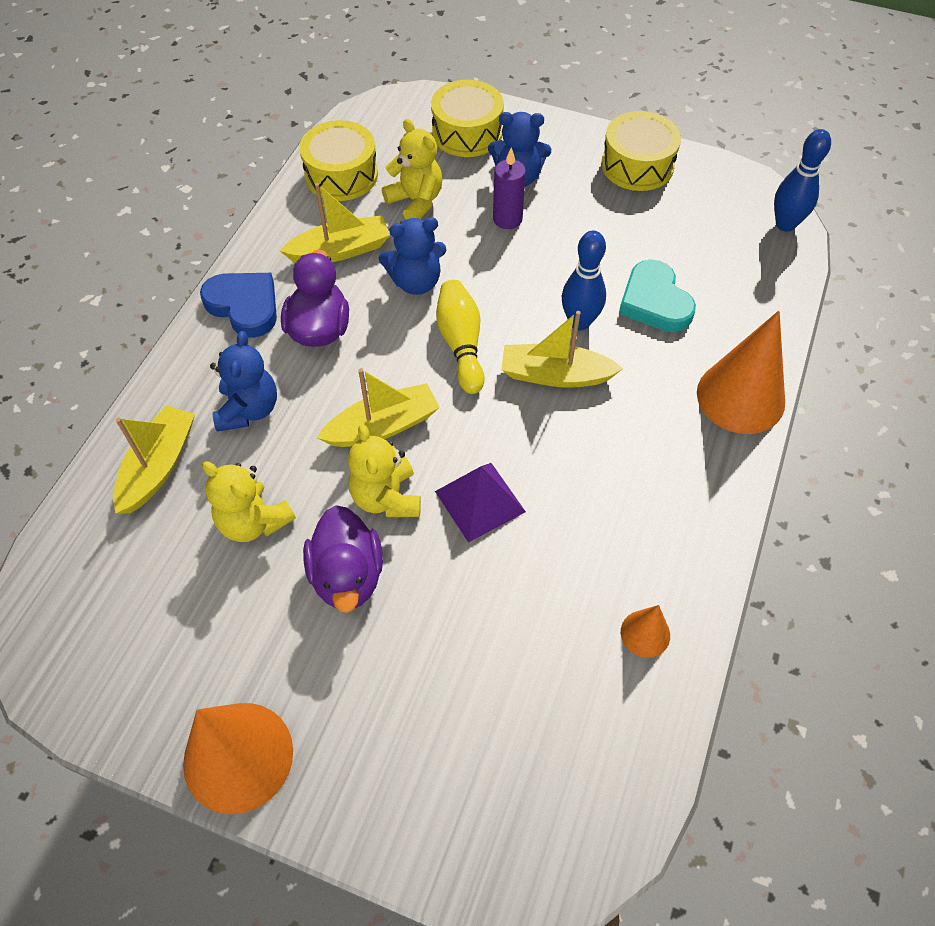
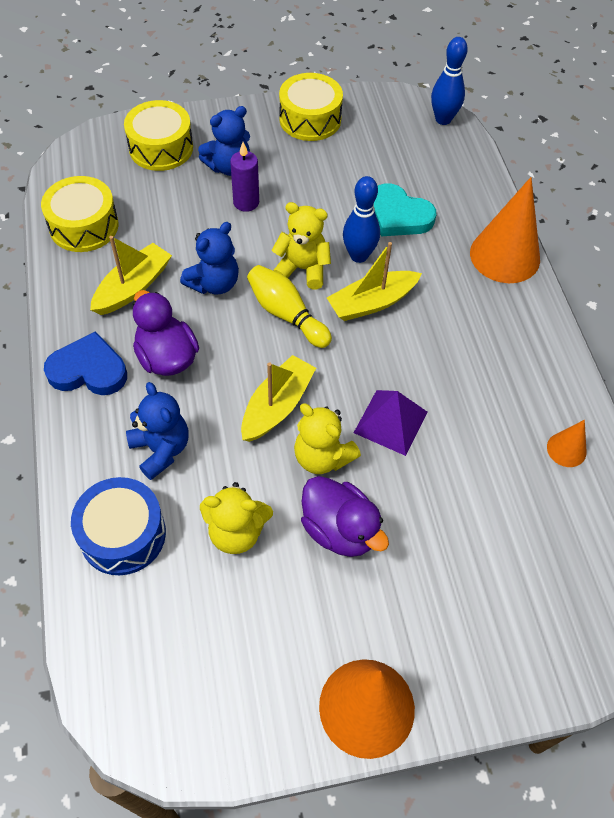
camera: 35 degrees left, 0 degrees up
yellow boat [113,405,195,514] -> blue drum [71,477,166,575]
yellow teddy bear [382,119,442,220] -> yellow teddy bear moved to [271,202,331,289]

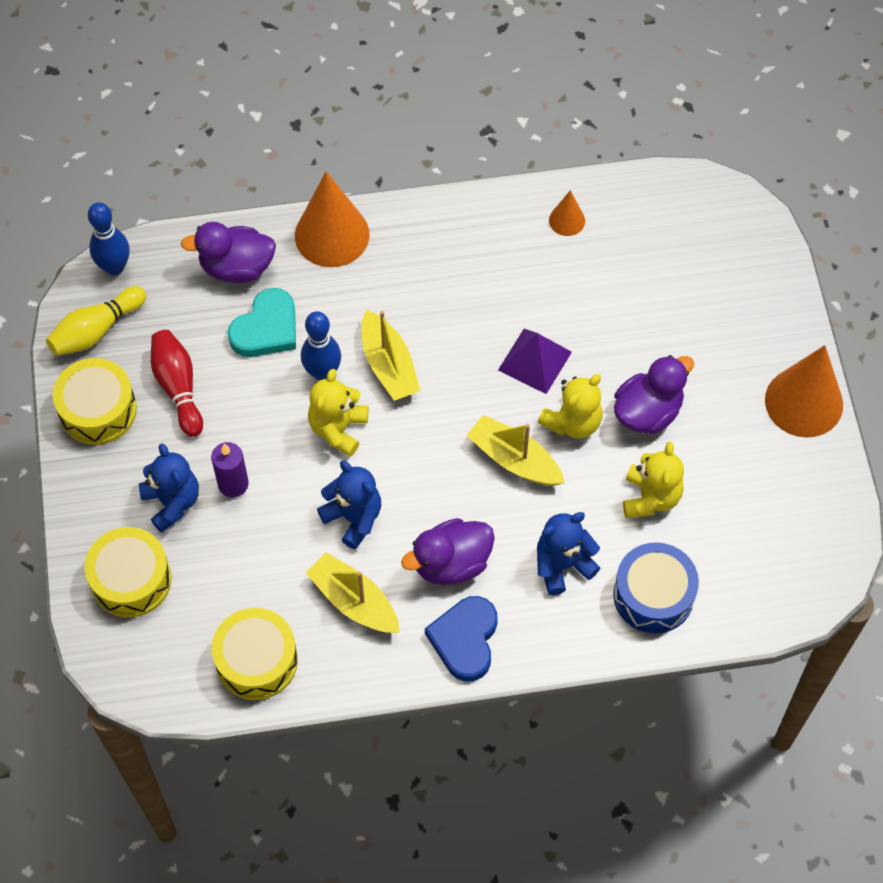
camera: 85 degrees left, 5 degrees up
yellow bowling pin [247,265,332,348] -> yellow bowling pin moved to [46,286,146,356]
none -> red bowling pin [151,330,203,437]
none -> purple duck [181,222,276,283]

